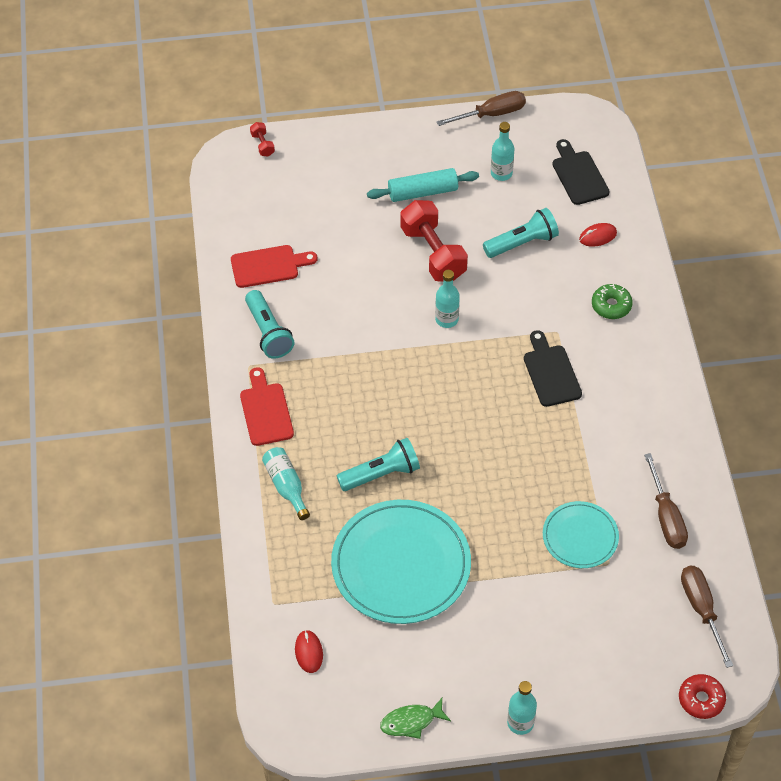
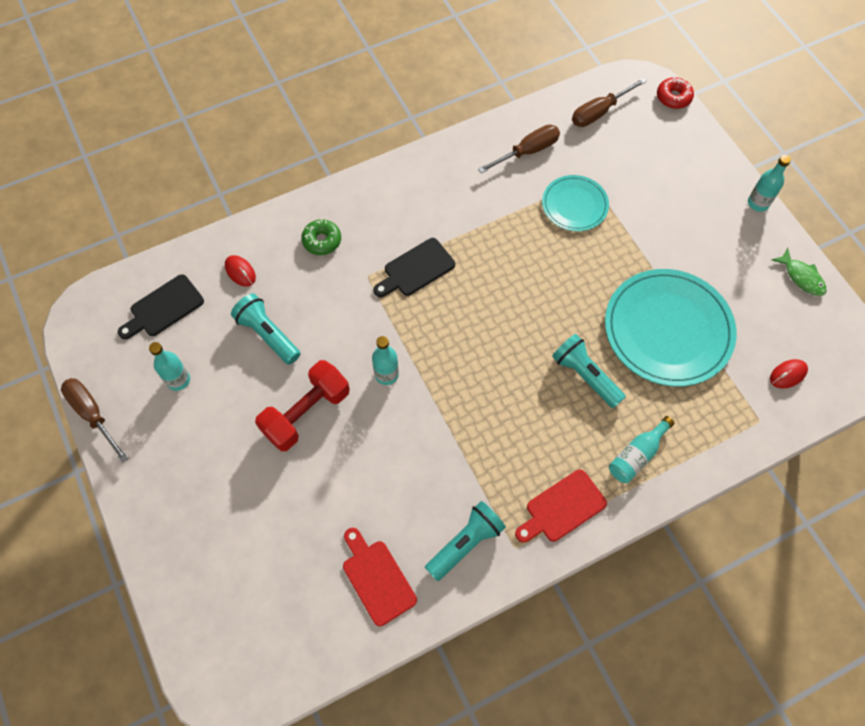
camera: 110 degrees left, 10 degrees up
red dumbbell [250,122,275,157] -> none
turquoise rolling pin [367,168,479,202] -> none

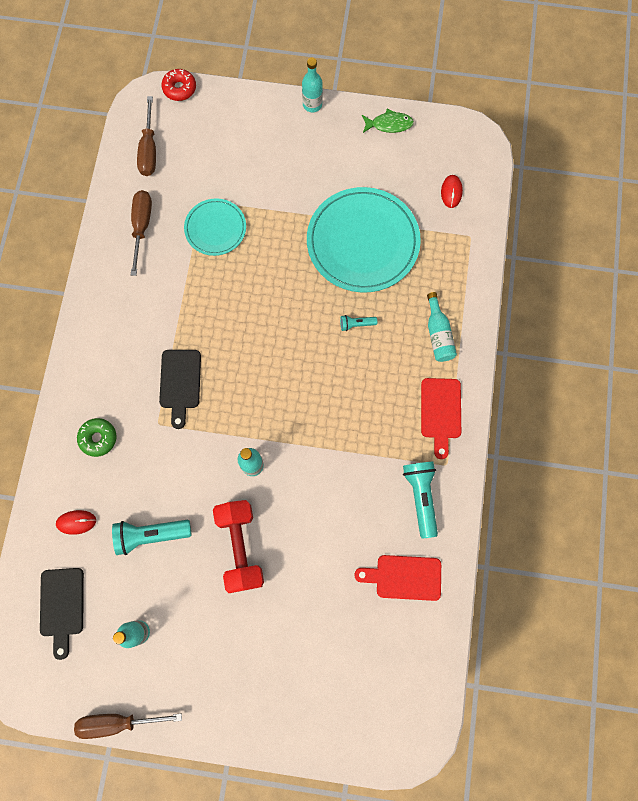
camera: 55 degrees left, 10 degrees up
turquoise flashlight [552,334,626,408] -> turquoise flashlight [340,315,377,331], size x0.52

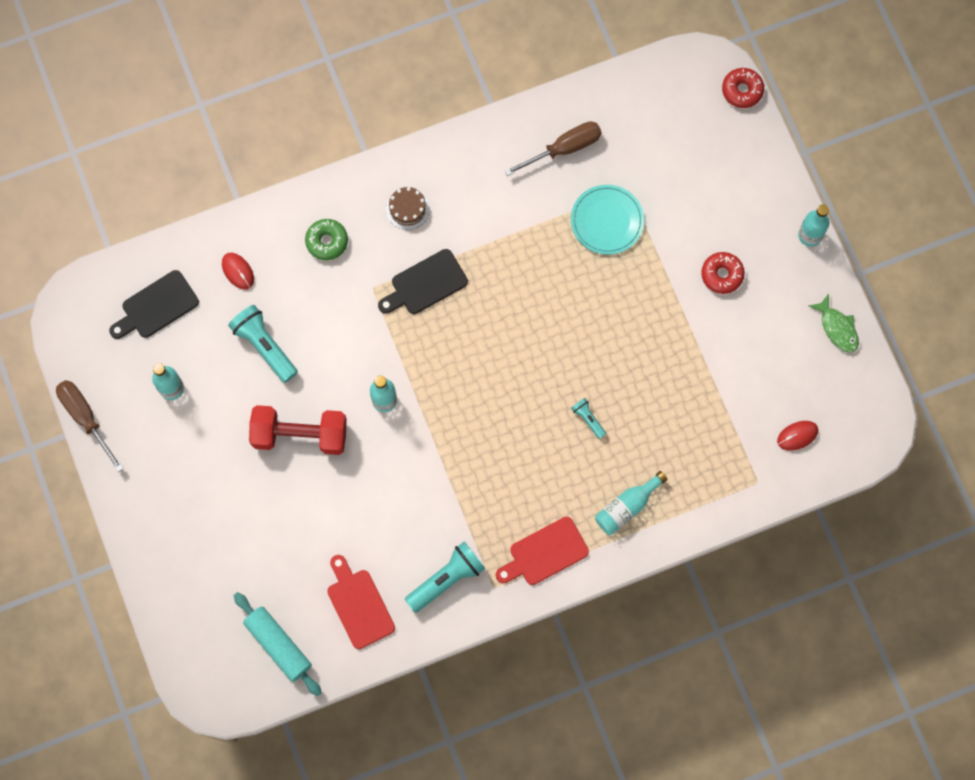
camera: 60 degrees right, 0 degrees up
brown screwdriver [137,96,156,176] -> none
red dumbbell [213,500,264,593] -> red dumbbell turned 45 degrees clockwise [249,405,347,455]
turquoise plate [307,187,421,292] -> none
none -> turquoise rolling pin [234,592,322,696]
none -> brown cake [386,187,430,230]
none -> red donut [701,252,745,294]

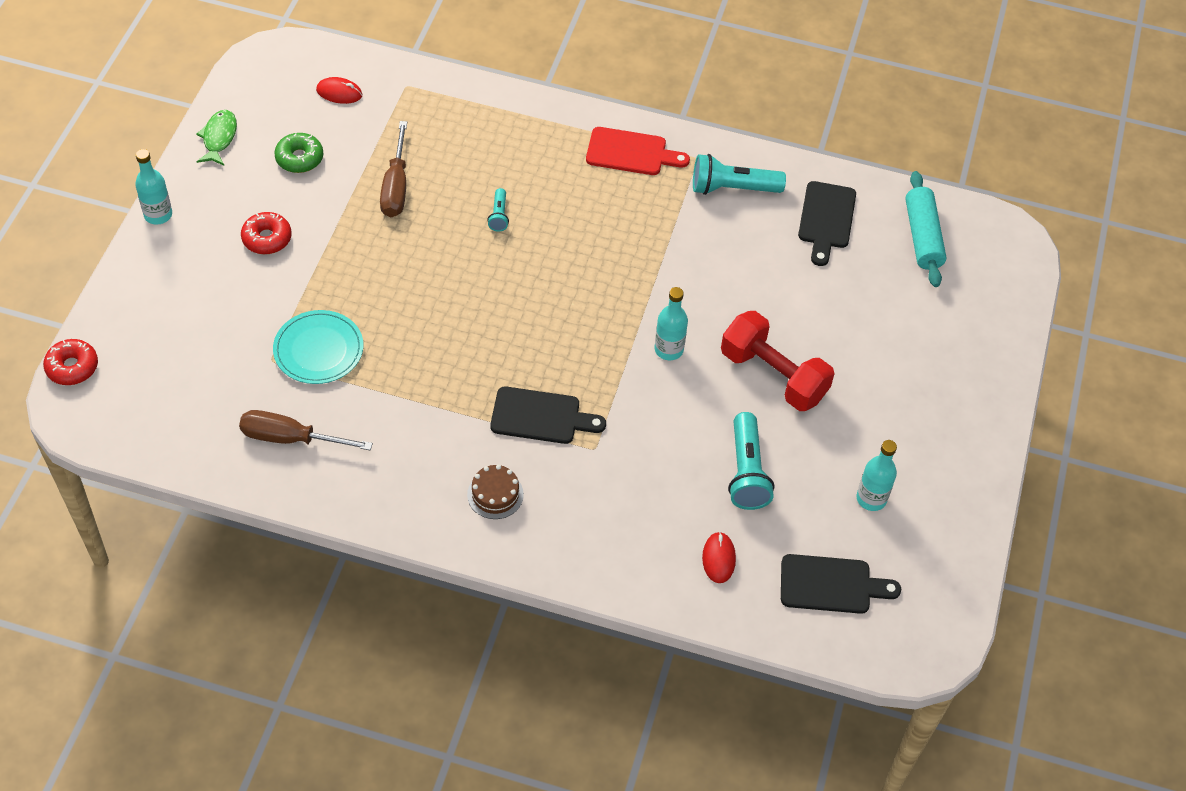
camera: 145 degrees left, 20 degrees down
brown screwdriver [56,380,124,472] -> brown screwdriver moved to [380,121,407,217]
green donut [305,219,348,260] -> green donut moved to [274,133,323,173]
red cutting board [327,555,395,649] -> black cutting board [798,181,856,266]
turquoise bottle [595,471,668,535] -> none

